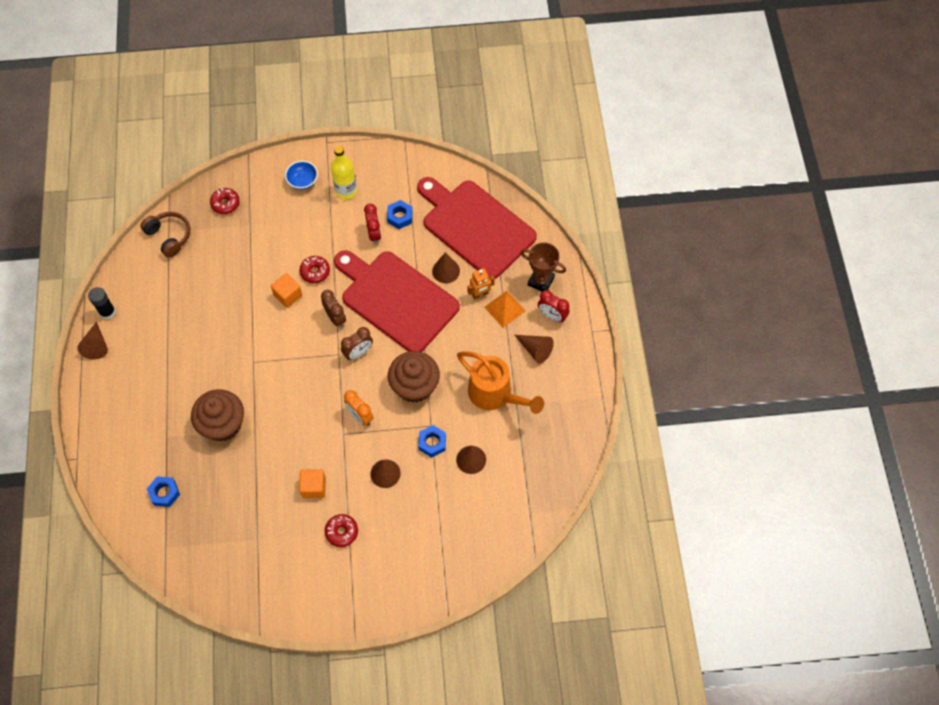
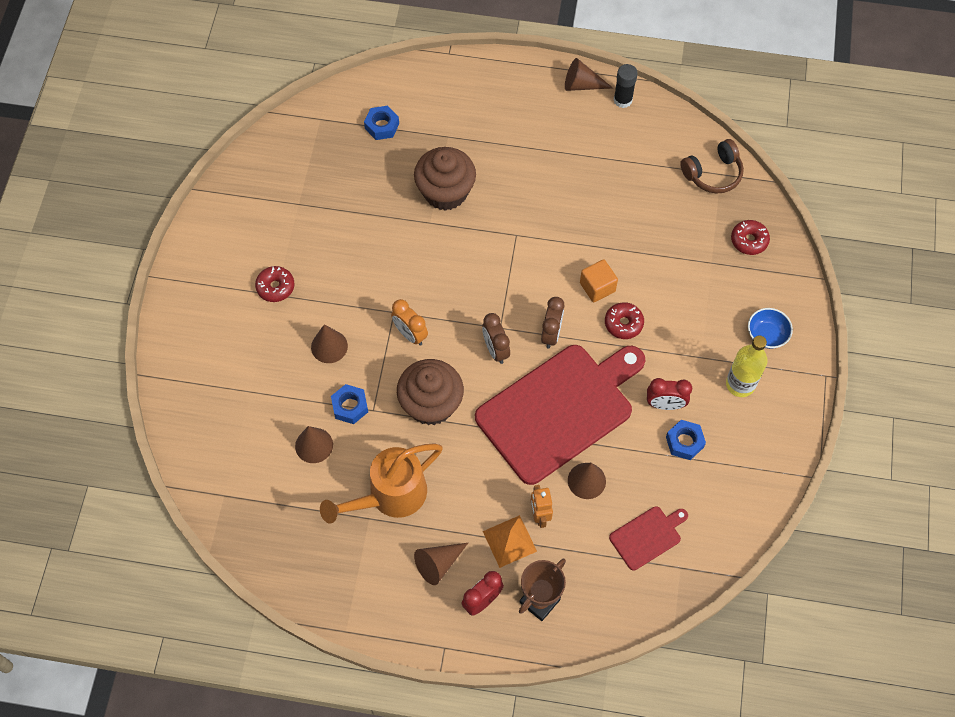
camera: 105 degrees right, 0 degrees up
orange cube [299,469,326,498] -> none
brown clock [321,290,346,328] -> brown clock turned 60 degrees counterclockwise [541,297,564,348]
orange clock [344,390,373,426] -> orange clock turned 105 degrees counterclockwise [391,299,428,345]
red cutting board [417,177,537,279] -> red cutting board [609,506,688,570], size x0.43

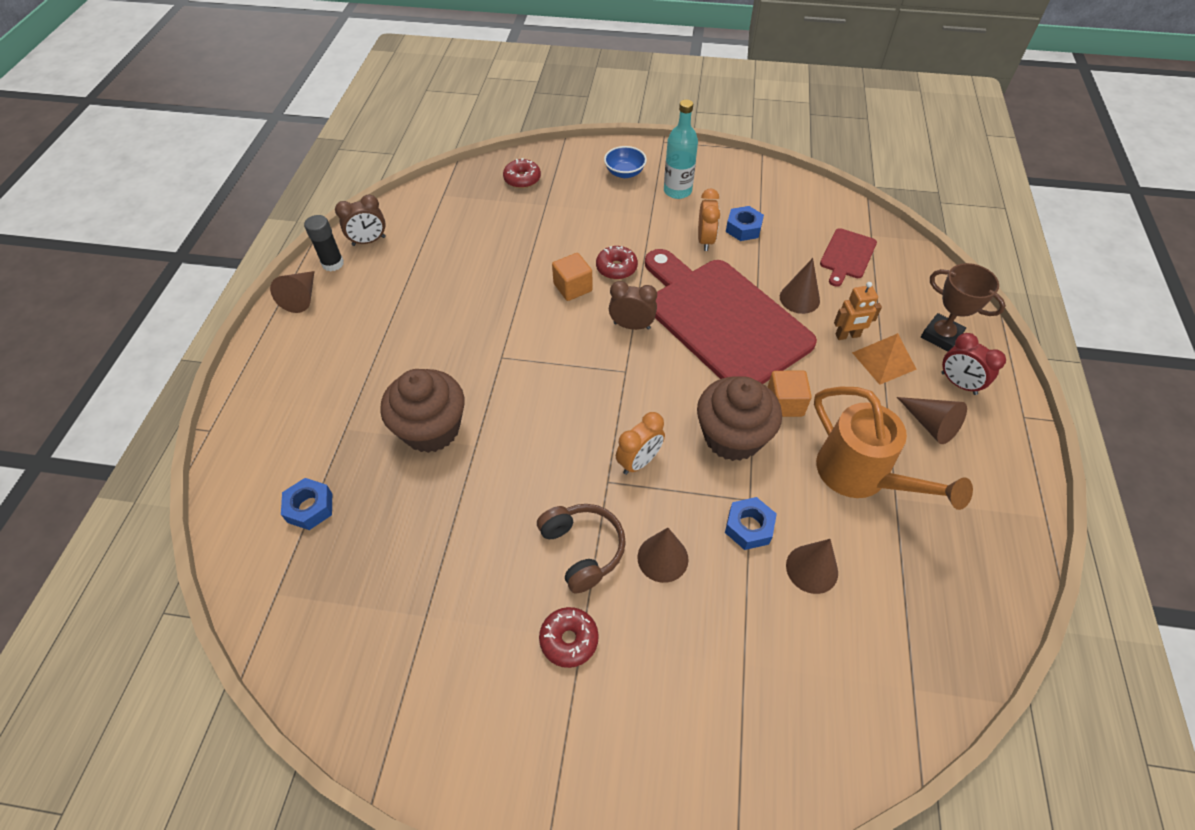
camera: 90 degrees left, 10 degrees down
brown clock [482,313,510,364] -> brown clock moved to [335,195,386,246]
red cutting board [609,506,688,570] -> red cutting board turned 120 degrees counterclockwise [820,228,877,287]
red clock [647,378,692,410] -> orange clock [698,189,720,251]
brown headphones [680,139,744,193] -> brown headphones moved to [537,504,626,593]
yellow bottle [726,336,768,397] -> turquoise bottle [664,100,698,199]
none -> orange cube [768,370,812,417]

